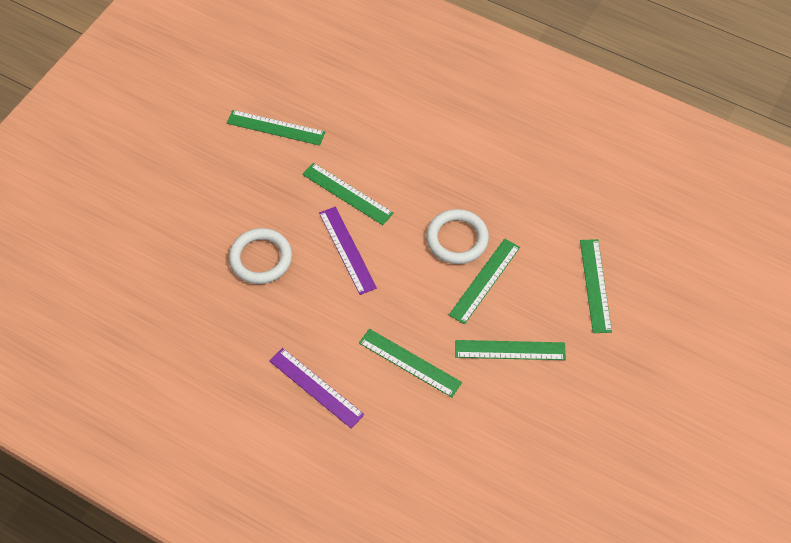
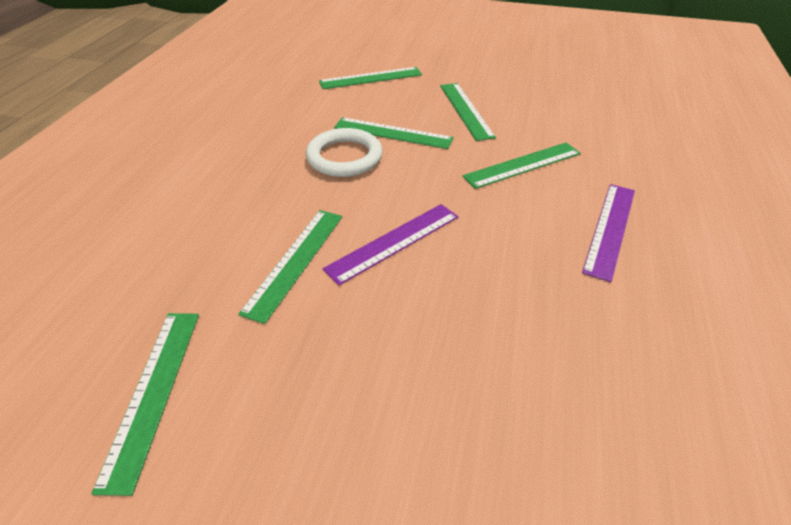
camera: 105 degrees left, 15 degrees down
white ring [229,228,292,284] -> none
green ruler [359,329,462,397] -> green ruler turned 45 degrees clockwise [462,143,581,189]

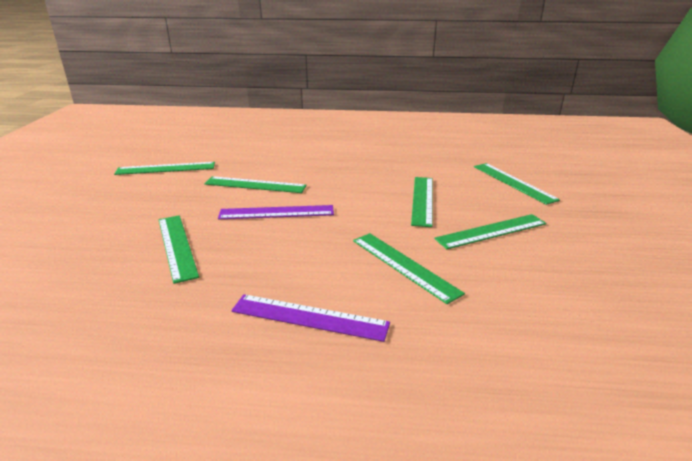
camera: 80 degrees right, 15 degrees down
white ring [306,128,383,177] -> none
purple ruler [323,204,458,285] -> purple ruler turned 45 degrees counterclockwise [218,205,334,219]
none -> green ruler [159,215,199,284]

